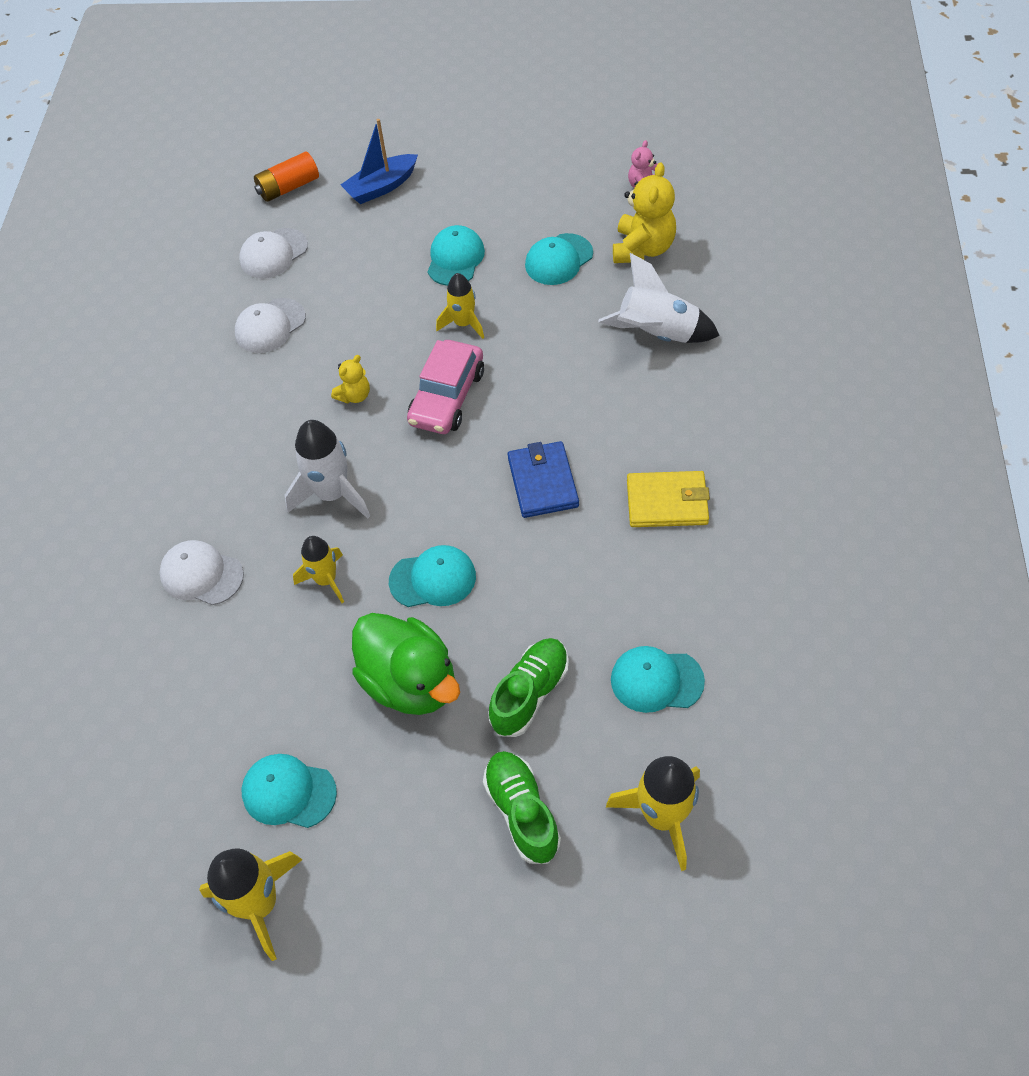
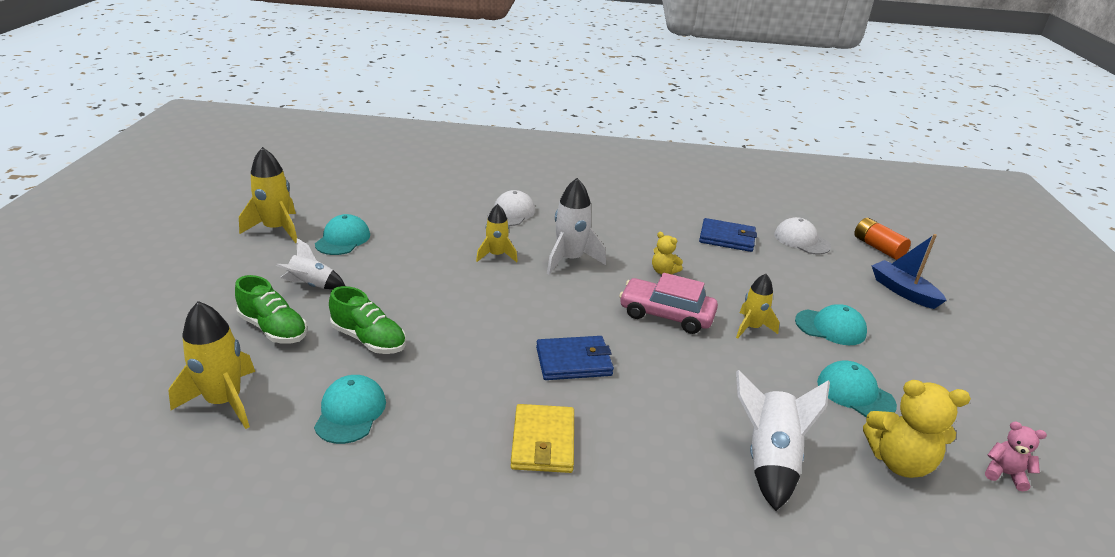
camera: 85 degrees right, 25 degrees down
white cap [235,298,306,353] -> blue wallet [699,218,757,252]
green duck [352,613,460,715] -> none
turquoise cap [389,545,476,607] -> none
green shoe [483,751,561,864] -> green shoe turned 60 degrees clockwise [235,275,308,344]
none -> white rocket [276,238,345,289]

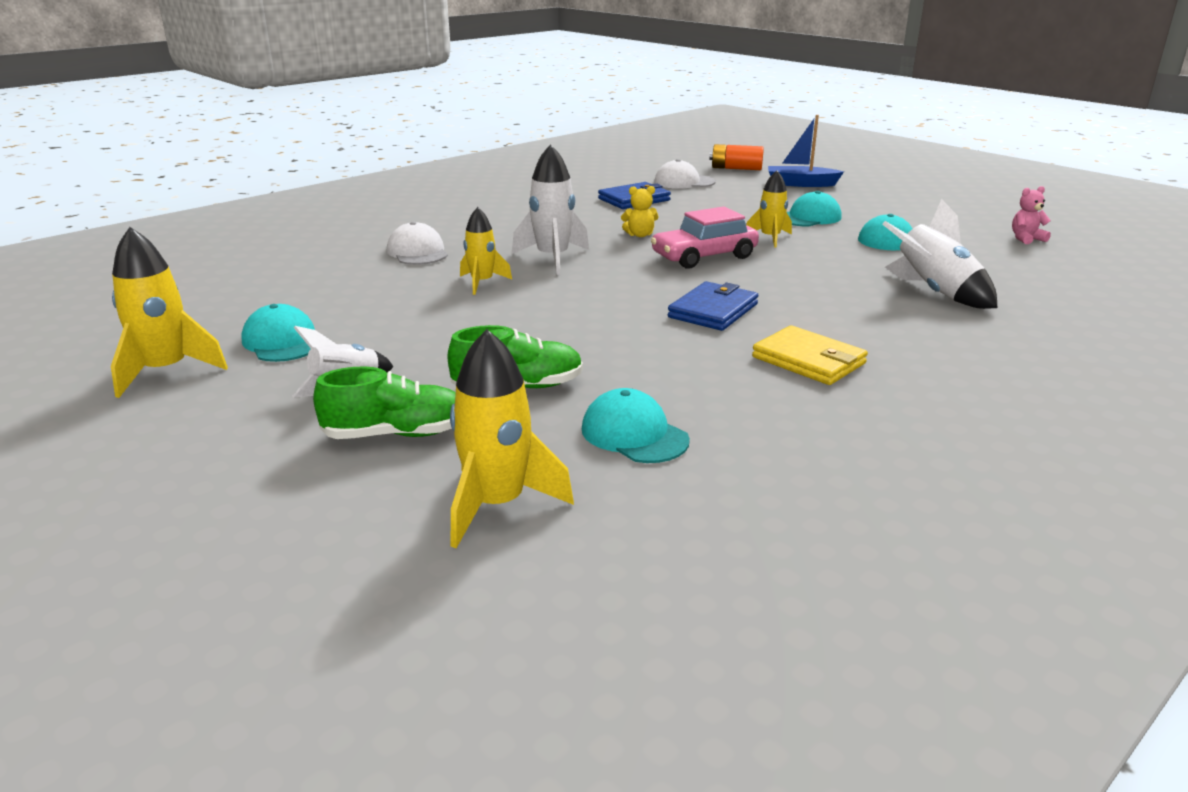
camera: 45 degrees left, 5 degrees down
yellow teddy bear [863,380,971,478] -> none

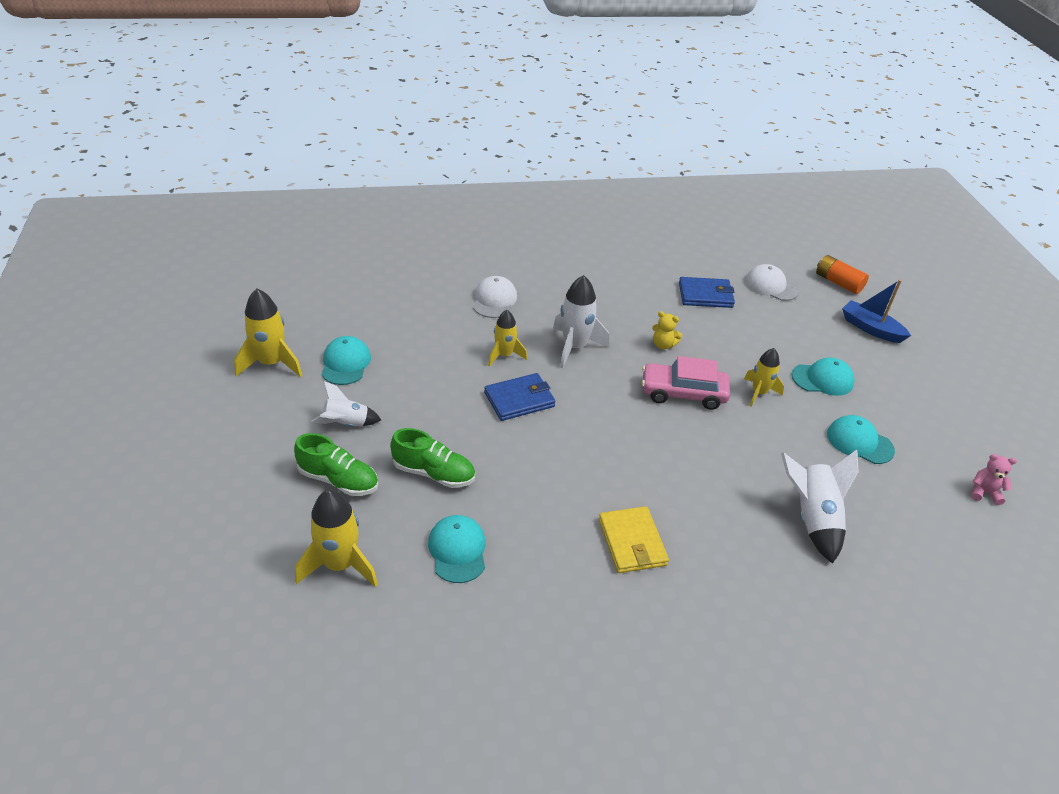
camera: 30 degrees right, 15 degrees up
blue wallet [668,281,758,331] -> blue wallet moved to [484,373,556,421]

